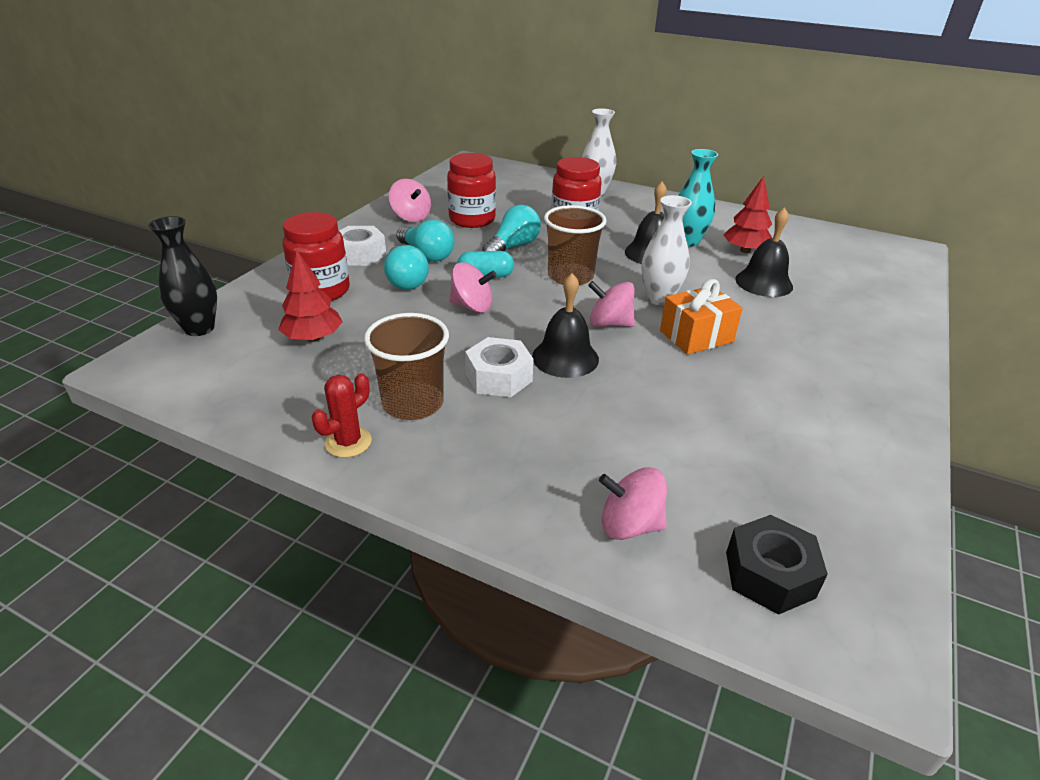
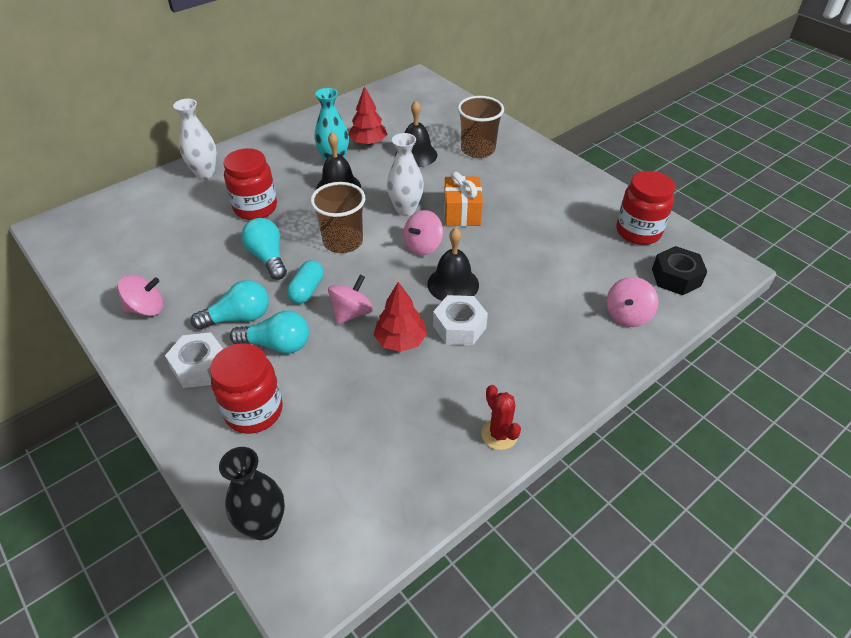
camera: 65 degrees left, 10 degrees up
red tree [278,249,343,342] -> red tree moved to [374,282,427,352]
brown cup [364,313,449,420] -> brown cup moved to [458,96,504,158]
red jar [447,153,496,228] -> red jar moved to [616,171,675,245]

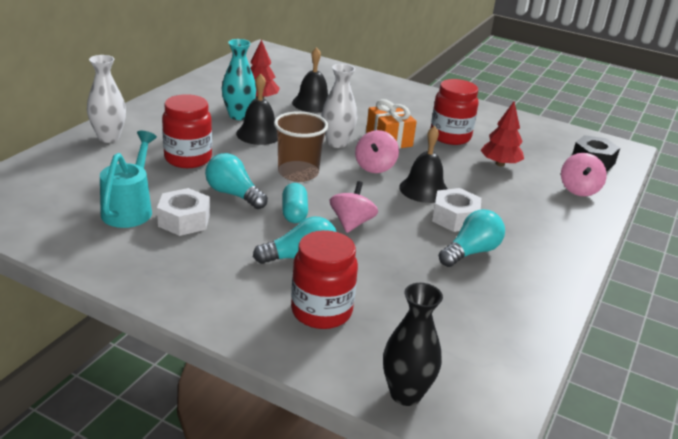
camera: 25 degrees left, 15 degrees down
pink spinning top [117,274,164,316] -> none
white nut [165,332,223,388] -> white nut moved to [157,188,210,236]
turquoise light bulb [191,280,269,330] -> turquoise light bulb moved to [439,209,505,267]
red tree [374,282,427,352] -> red tree moved to [480,102,524,166]
brown cup [458,96,504,158] -> none
red cactus [481,385,521,450] -> none
red jar [616,171,675,245] -> red jar moved to [430,79,479,145]
none -> turquoise watering can [100,131,157,228]

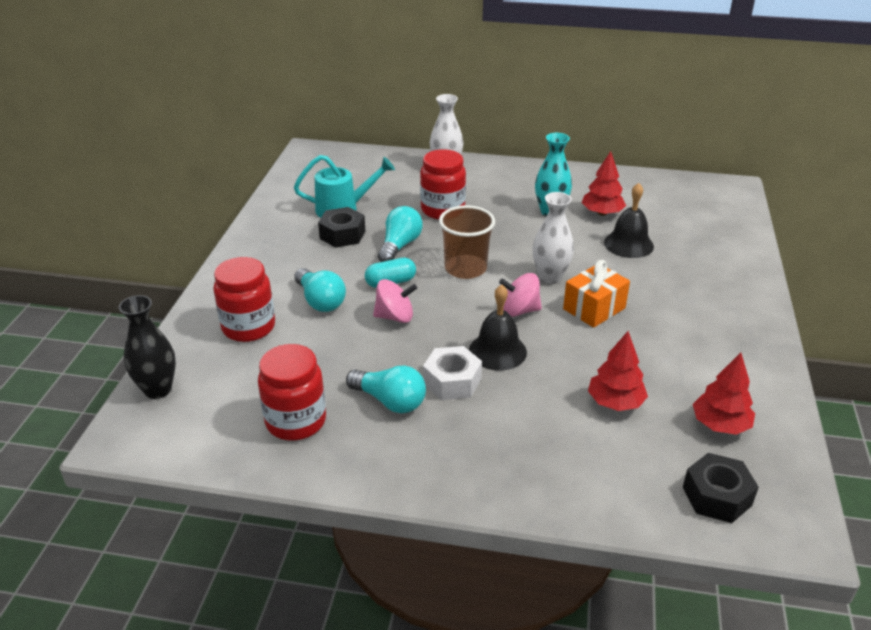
camera: 75 degrees right, 5 degrees up
white nut [157,188,210,236] -> black nut [318,207,365,247]
black bell [236,74,278,145] -> none
red jar [430,79,479,145] -> red jar moved to [258,344,326,440]
pink spinning top [561,153,607,196] -> none
none -> red tree [693,353,755,435]

